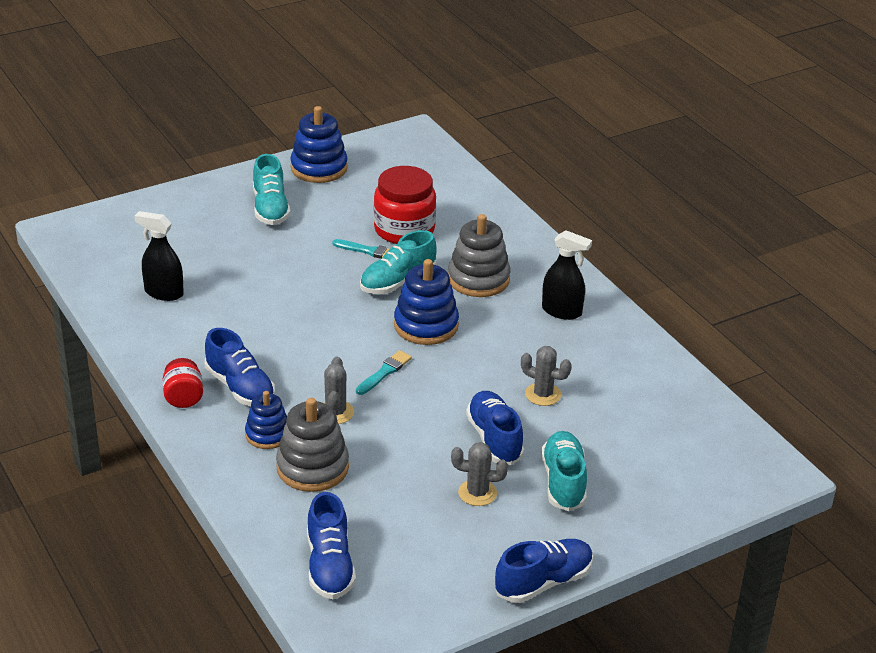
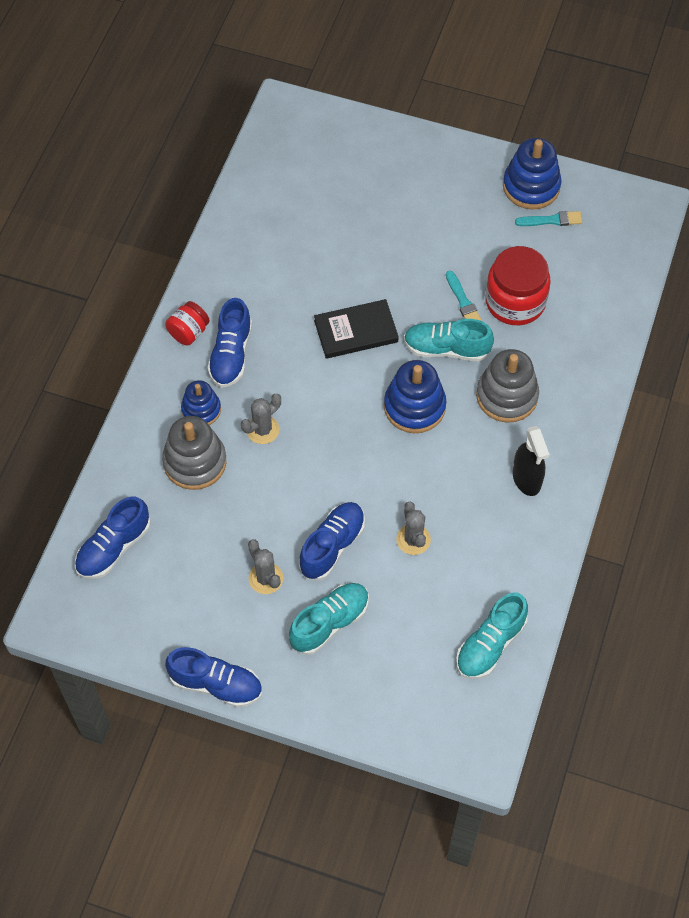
camera: 50 degrees right, 25 degrees up
black spray bottle [135,211,184,301] -> none
turquoise shoe [253,154,290,225] -> turquoise shoe moved to [456,593,528,679]
turquoise brush [356,350,412,395] -> turquoise brush moved to [515,211,582,226]
none -> black book [314,299,399,359]

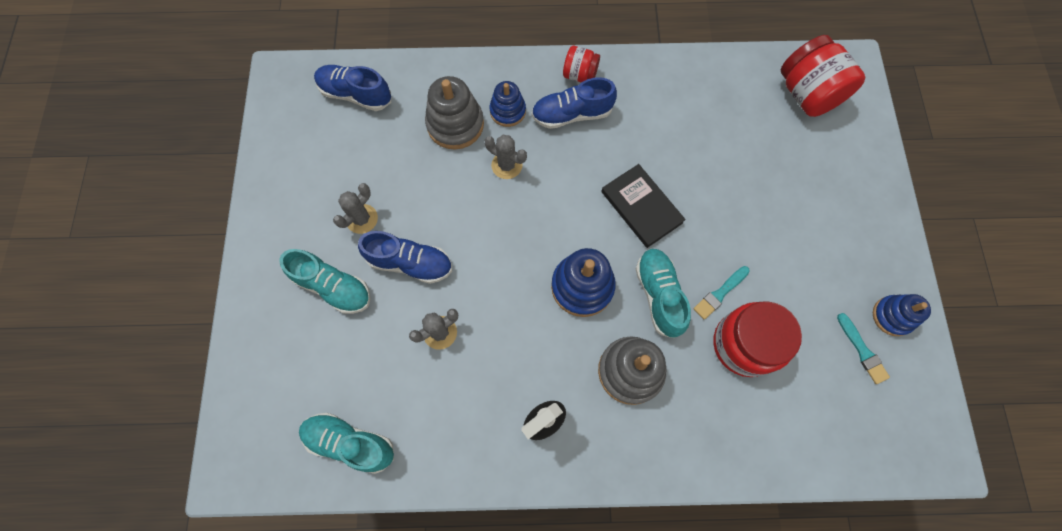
camera: 70 degrees right, 10 degrees up
blue shoe [165,647,262,707] -> none
blue stacking toy [503,138,562,209] -> blue stacking toy [873,294,931,336], size x0.64
none -> red jar [781,35,865,117]

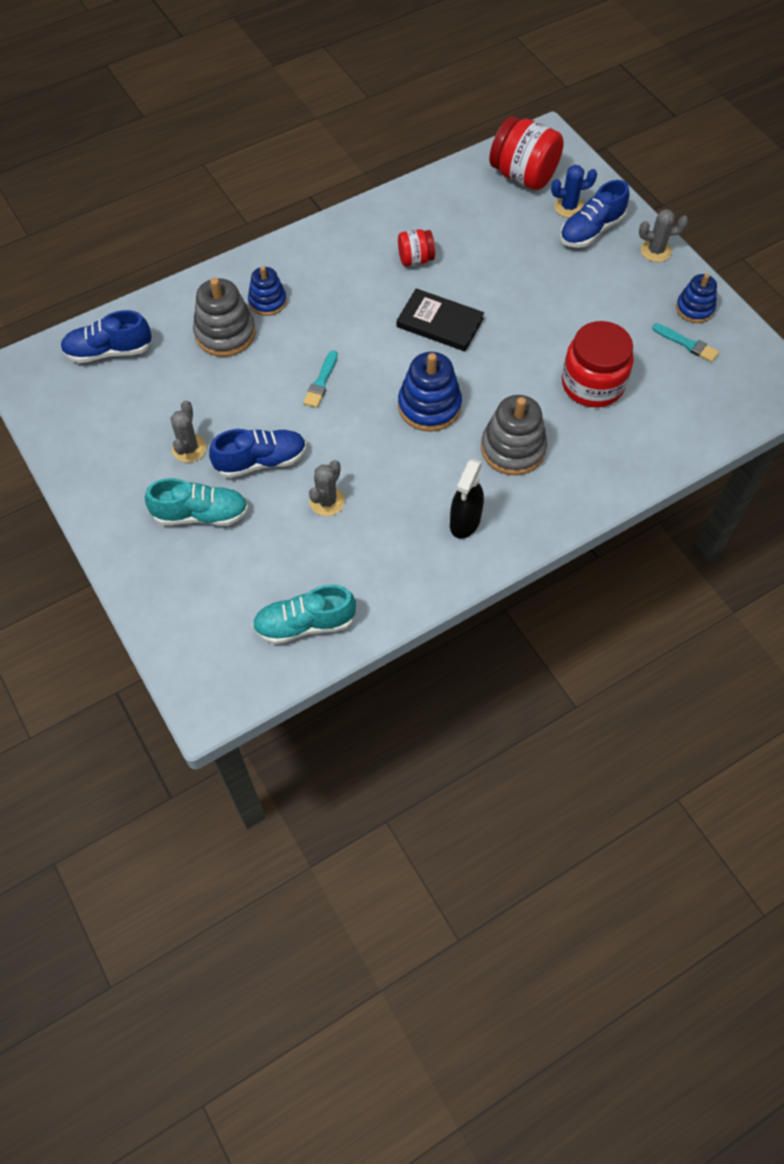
camera: 30 degrees left, 10 degrees down
grey cactus [485,135,527,179] -> grey cactus moved to [639,209,688,262]
blue shoe [532,77,617,129] -> blue shoe moved to [560,180,629,248]
red jar [563,46,600,82] -> red jar moved to [398,229,435,267]
turquoise shoe [636,248,691,338] -> none
turquoise brush [693,266,750,320] -> turquoise brush moved to [303,350,338,408]
none -> blue cactus [551,165,597,218]

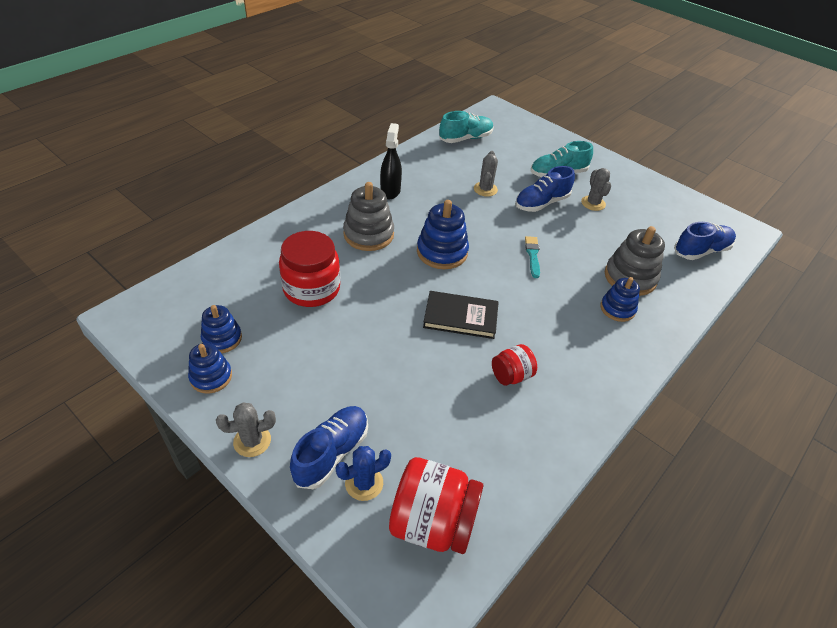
camera: 160 degrees right, 15 degrees down
turquoise brush [652,323,719,362] -> blue stacking toy [201,305,242,353]

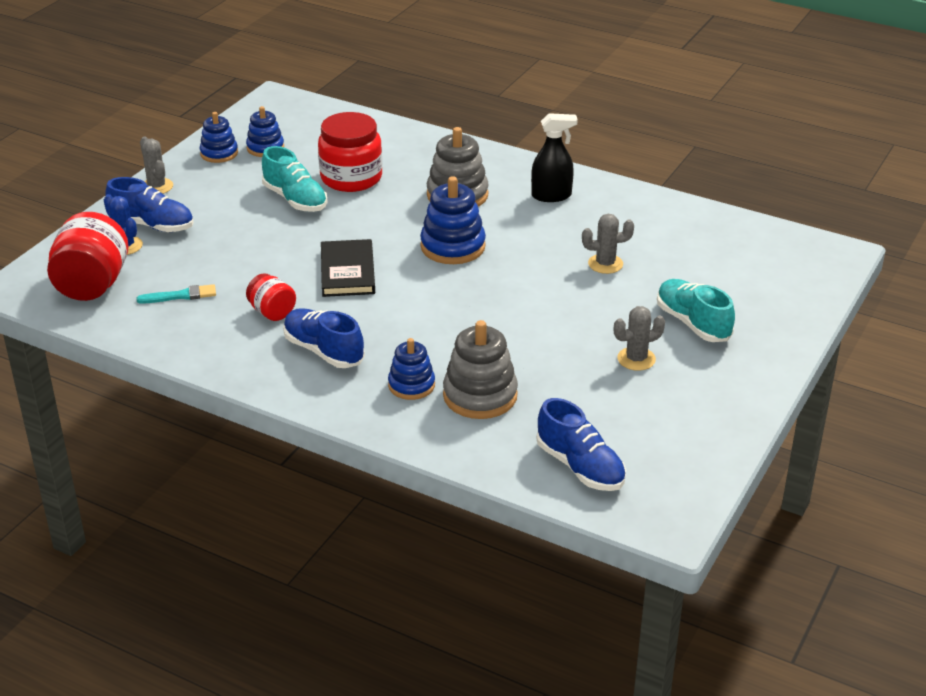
camera: 80 degrees right, 10 degrees down
turquoise shoe [439,111,494,143] -> turquoise shoe moved to [262,146,327,212]
blue shoe [515,166,575,212] -> blue shoe moved to [283,308,365,368]
turquoise brush [525,236,540,278] -> turquoise brush moved to [136,284,216,304]

